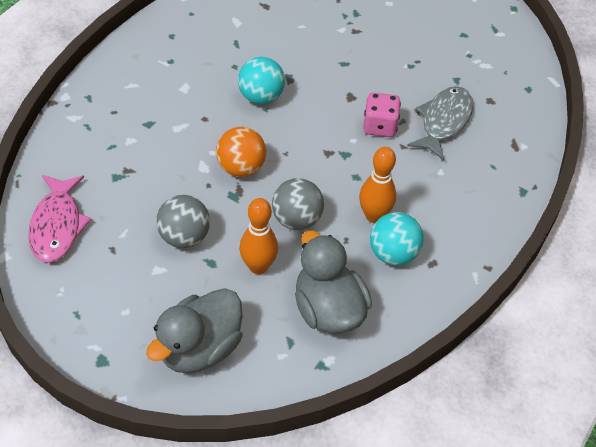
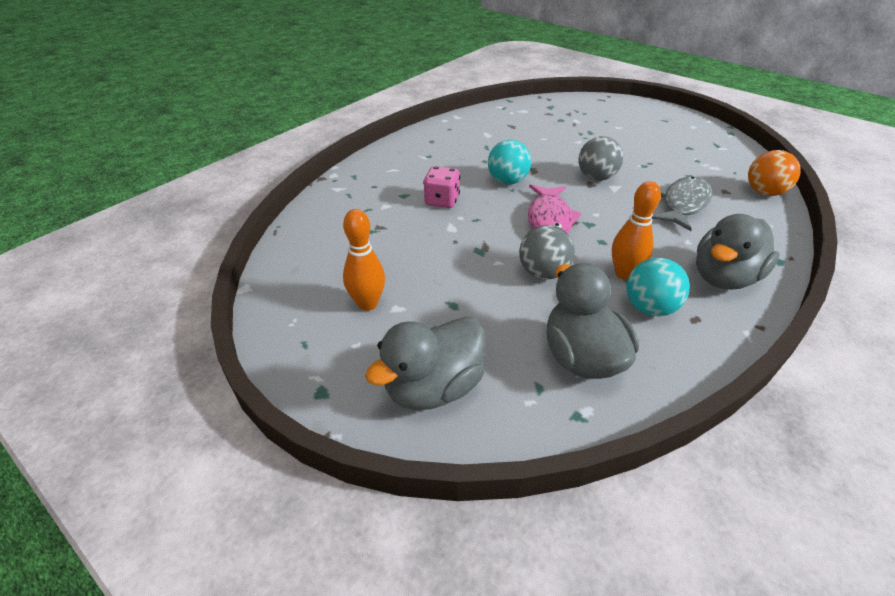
camera: 10 degrees right, 10 degrees down
pink fish [28,175,91,263] -> pink fish moved to [528,184,581,233]
grey ball [156,195,210,248] -> grey ball moved to [578,136,623,181]
orange ball [216,127,266,177] -> orange ball moved to [748,150,801,196]
orange bowling pin [239,198,278,274] -> orange bowling pin moved to [343,209,385,311]
pink dice [363,93,401,137] -> pink dice moved to [423,166,460,208]
none -> grey duck [696,214,780,290]

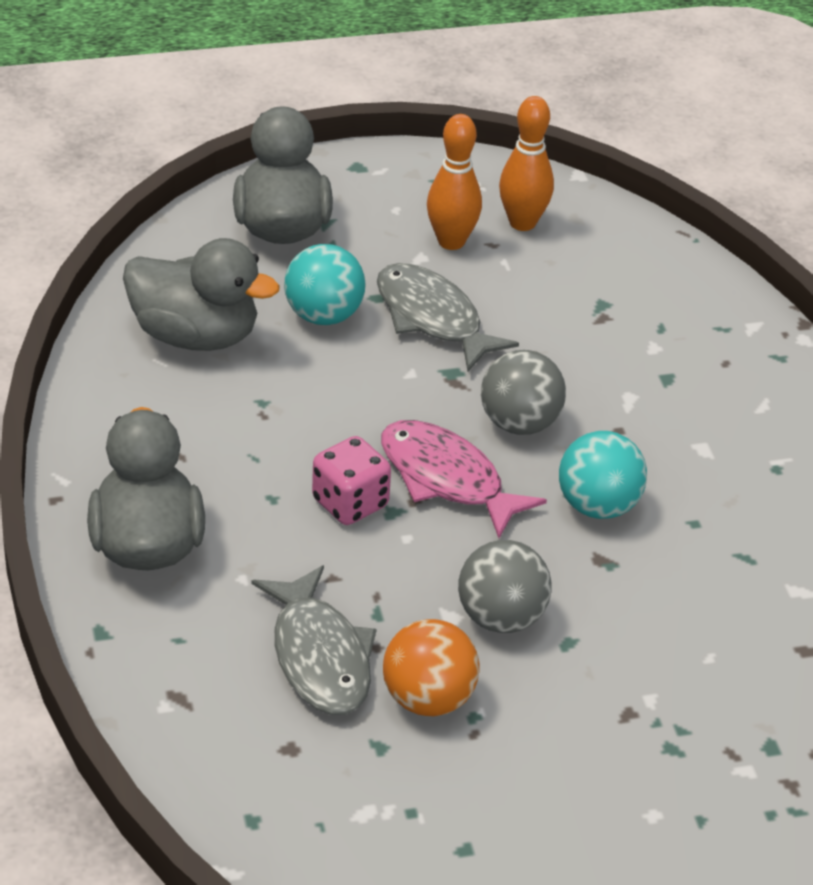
camera: 125 degrees right, 0 degrees up
pink dice [423,166,460,208] -> pink dice moved to [312,436,391,525]
grey ball [519,225,575,280] -> grey ball moved to [481,350,566,435]
orange bowling pin [612,181,661,280] -> orange bowling pin moved to [499,96,554,231]
turquoise ball [627,258,690,316] -> turquoise ball moved to [284,244,366,325]
orange ball [748,150,801,196] -> orange ball moved to [383,619,480,716]
none -> grey fish [377,263,519,372]

